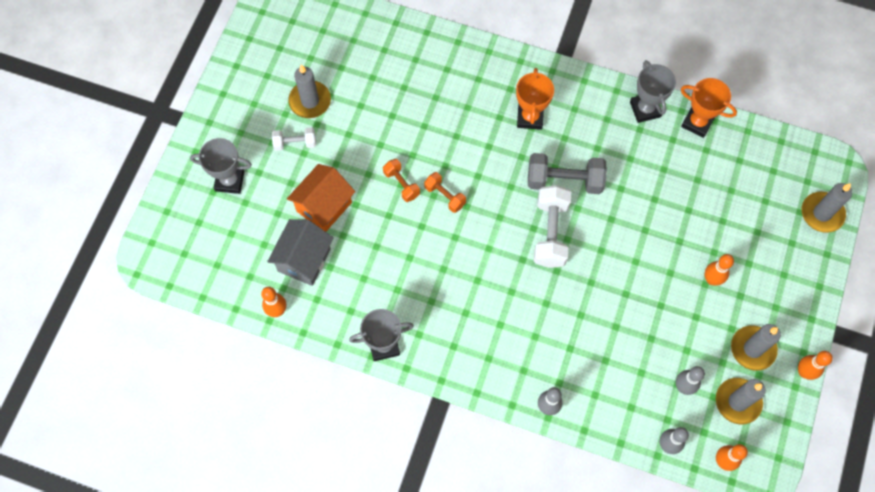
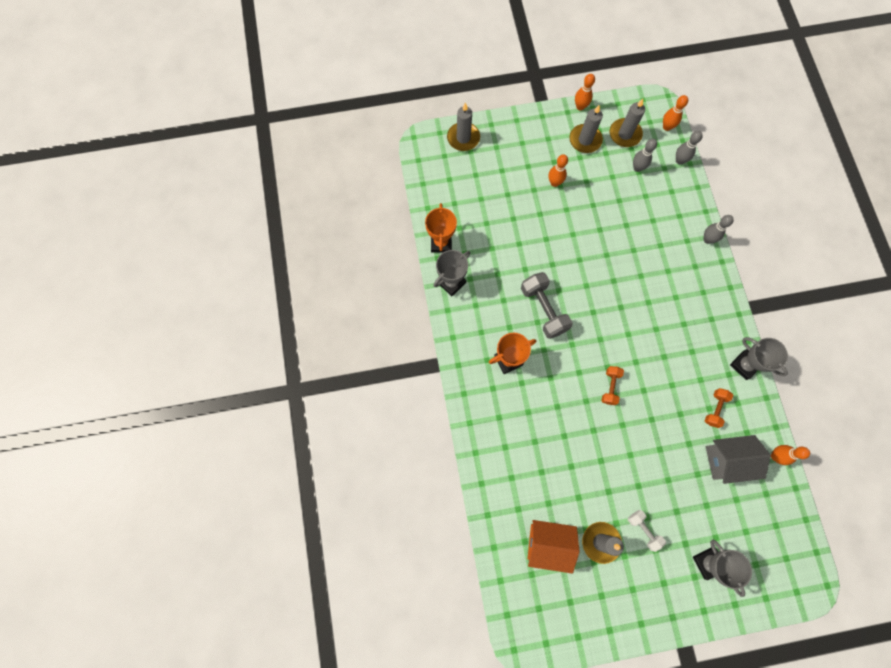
camera: 120 degrees left, 5 degrees up
orange house [287,164,355,232] -> orange house moved to [527,520,580,574]
orange dumbbell [383,159,420,202] -> orange dumbbell moved to [705,388,733,428]
white dumbbell [534,185,571,268] -> none

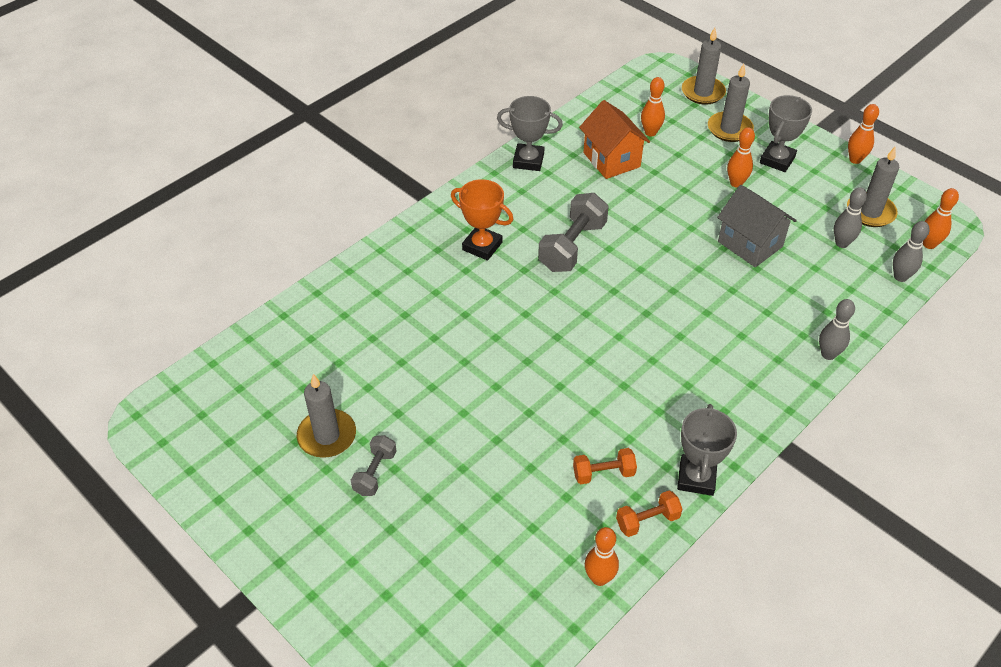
camera: 55 degrees right, 25 degrees down
orange trophy [425,203,457,253] -> none
orange house [527,520,580,574] -> orange house moved to [579,100,650,179]
grey candle [569,105,603,153] -> grey candle moved to [708,64,754,142]
orange dumbbell [602,366,624,405] -> orange dumbbell moved to [616,490,682,537]
white dumbbell [628,510,666,552] -> grey dumbbell [351,435,397,496]
grey trophy [693,540,752,597] -> grey trophy moved to [760,95,812,172]
grey house [706,435,771,484] -> grey house moved to [717,185,797,267]
none -> orange bowling pin [641,77,665,137]

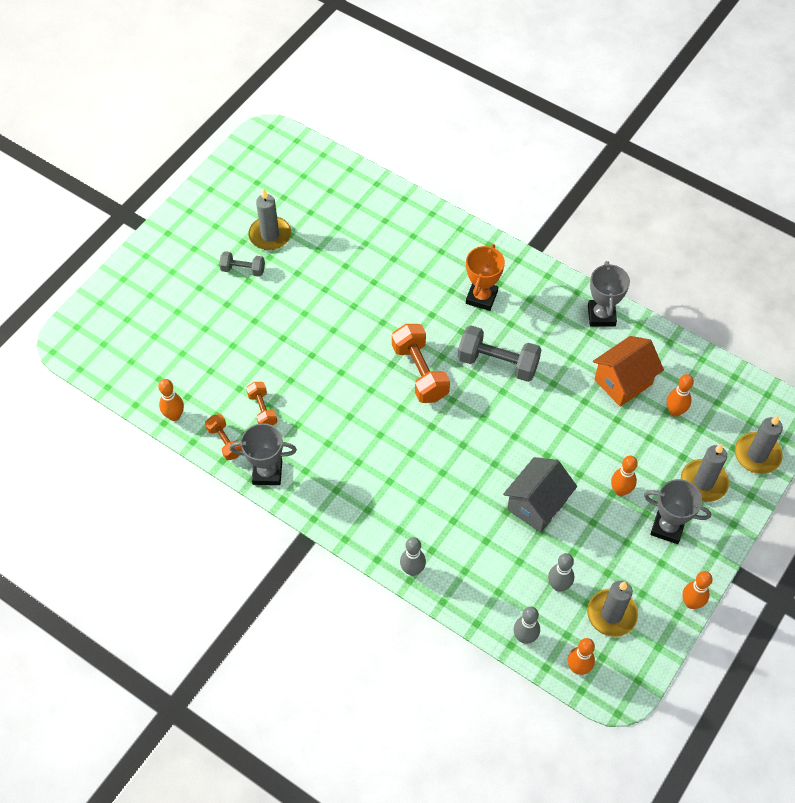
camera: 80 degrees right, 10 degrees up
none -> orange dumbbell [392,324,450,403]

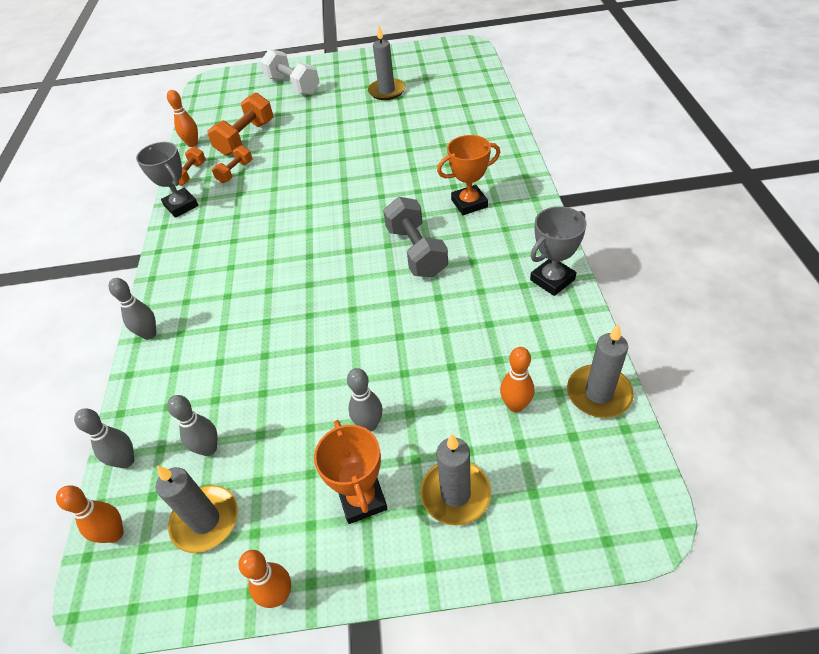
camera: 55 degrees right, 10 degrees down
grey dumbbell [219,251,265,277] -> none
orange dumbbell [392,324,450,403] -> orange dumbbell moved to [207,92,273,156]
grey house [503,457,577,533] -> none
orange house [593,336,664,407] -> none
orange bowling pin [611,456,638,496] -> grey bowling pin [347,368,383,431]
grey trophy [644,479,711,544] -> orange trophy [314,420,388,524]
grey candle [735,415,783,474] -> grey candle moved to [567,324,634,418]
none -> white dumbbell [260,49,320,95]

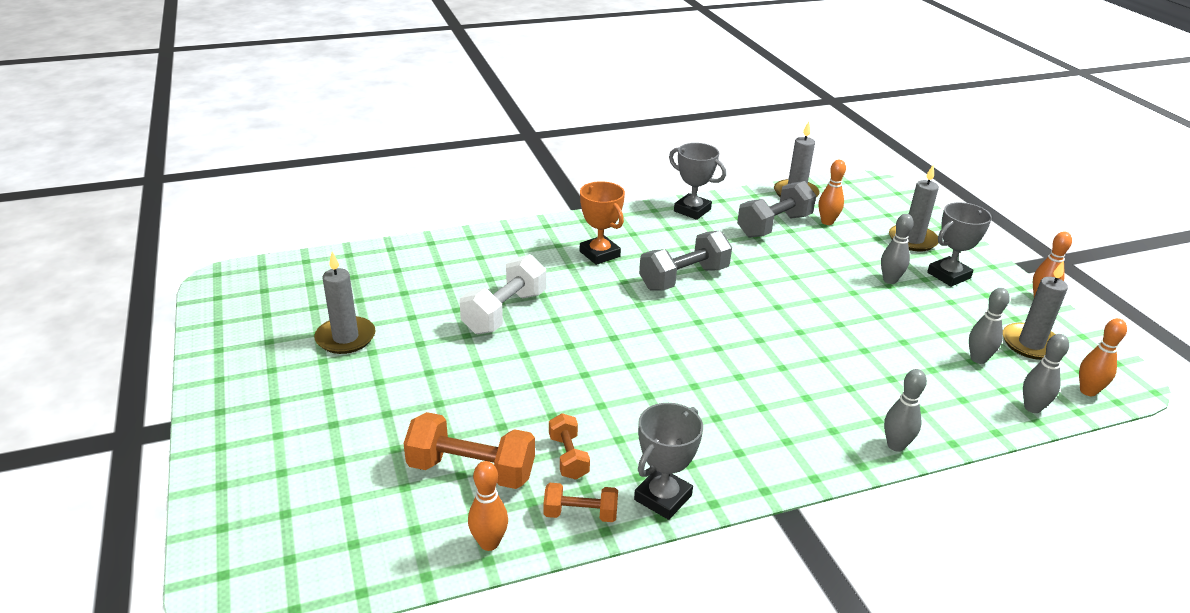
camera: 110 degrees left, 15 degrees down
orange dumbbell [212,145,252,183] -> orange dumbbell turned 60 degrees clockwise [549,413,590,480]
white dumbbell [260,49,320,95] -> white dumbbell moved to [460,254,546,334]
orange trophy [314,420,388,524] -> grey trophy [927,202,992,287]
none -> grey dumbbell [737,181,816,238]

